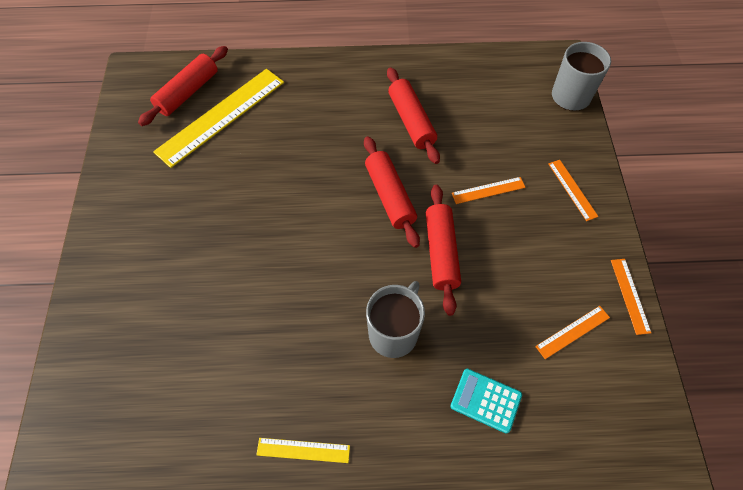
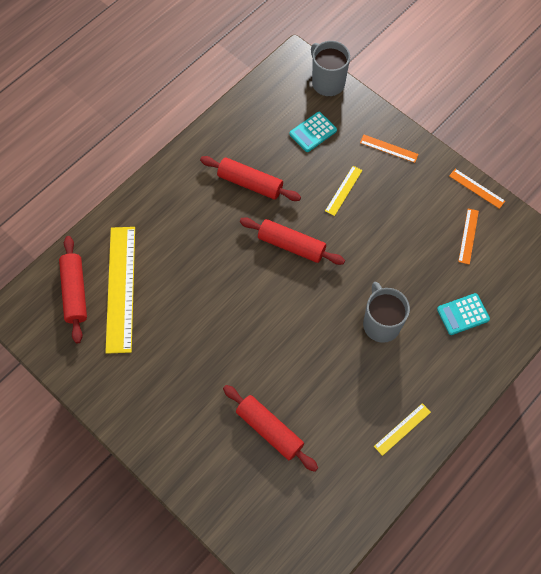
camera: 45 degrees left, 5 degrees up
red rolling pin [426,185,461,316] -> red rolling pin moved to [223,385,318,472]
orange ruler [452,177,526,204] -> yellow ruler [325,166,363,216]
none -> turquoise calculator [289,112,337,152]

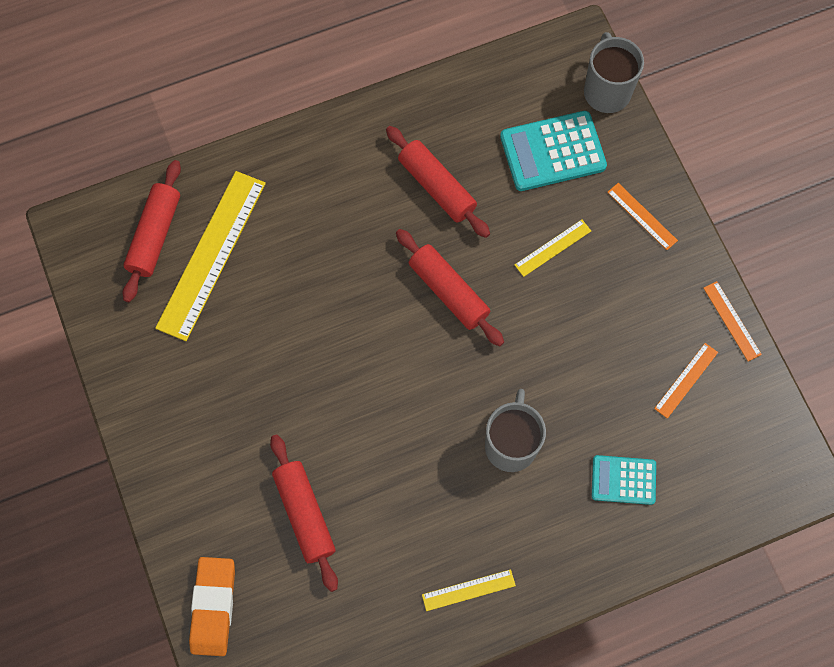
camera: 25 degrees right, 5 degrees up
turquoise calculator [289,112,337,152] -> turquoise calculator [500,111,607,191], size x1.62
none -> orange eraser [189,557,235,656]

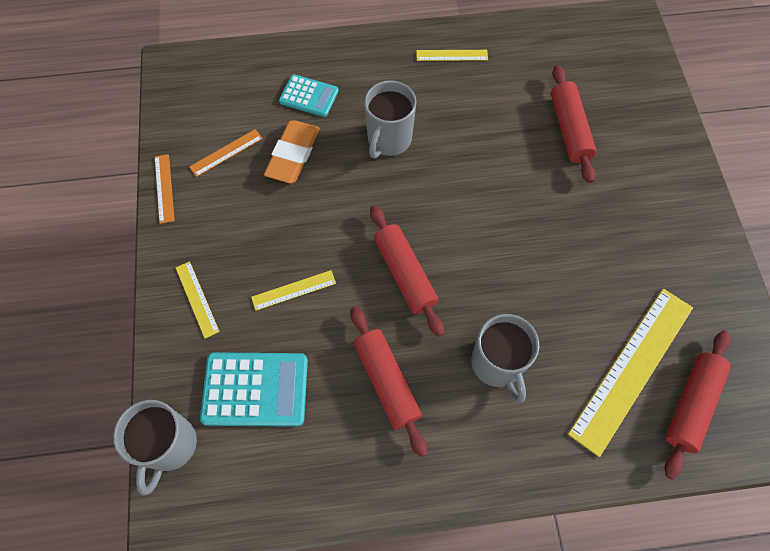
camera: 165 degrees left, 5 degrees down
orange eraser [189,557,235,656] -> orange eraser moved to [264,120,320,183]
orange ruler [607,183,678,250] -> yellow ruler [176,261,220,338]
none -> grey mug [471,314,539,403]

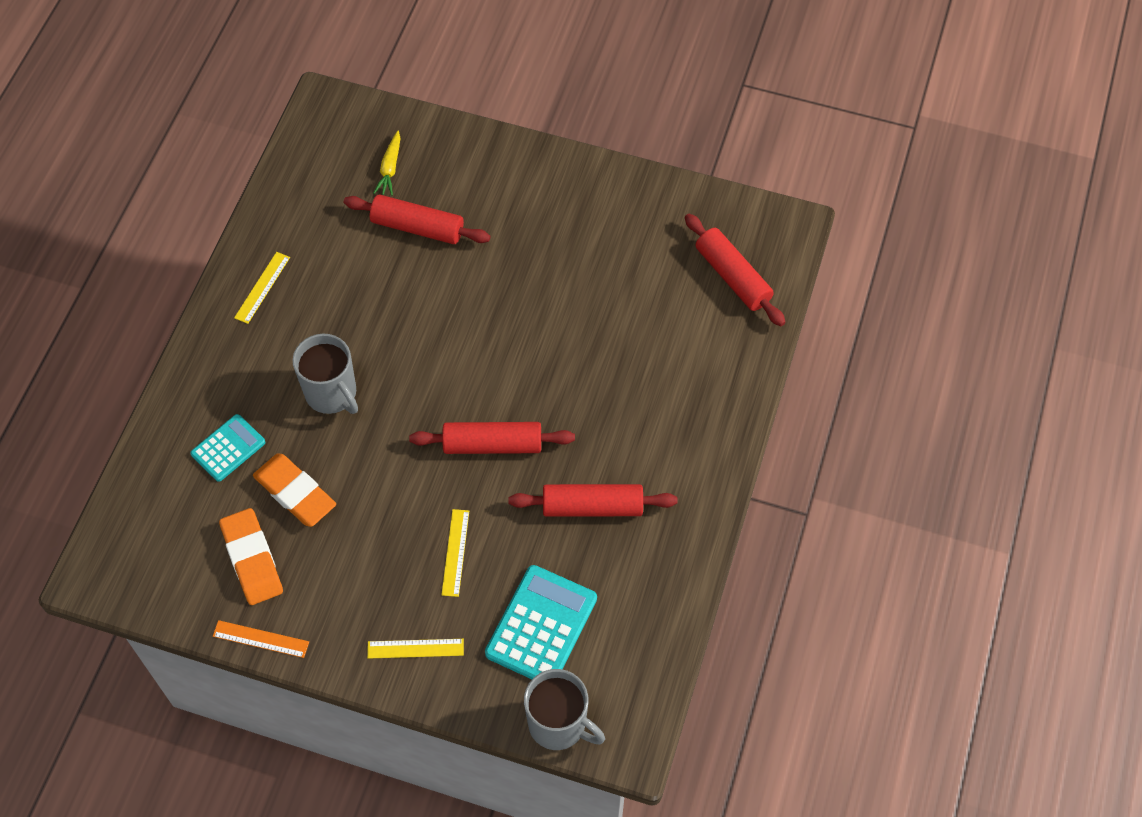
camera: 65 degrees left, 5 degrees down
orange ruler [190,129,263,177] -> orange eraser [219,508,283,605]
grey mug [471,314,539,403] -> none
yellow ruler [568,289,693,457] -> none
none -> yellow carrot [374,131,400,196]

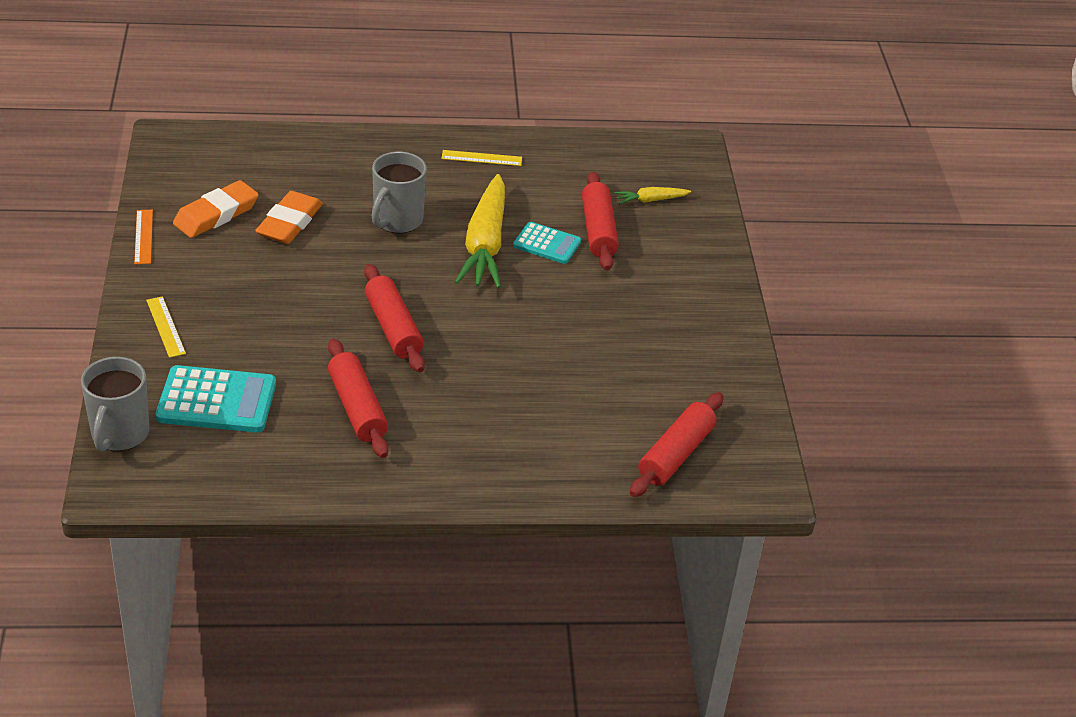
camera: 65 degrees right, 20 degrees down
turquoise calculator [190,414,266,482] -> turquoise calculator moved to [513,222,581,264]
yellow ruler [441,509,469,597] -> none
none -> yellow carrot [455,174,505,288]

